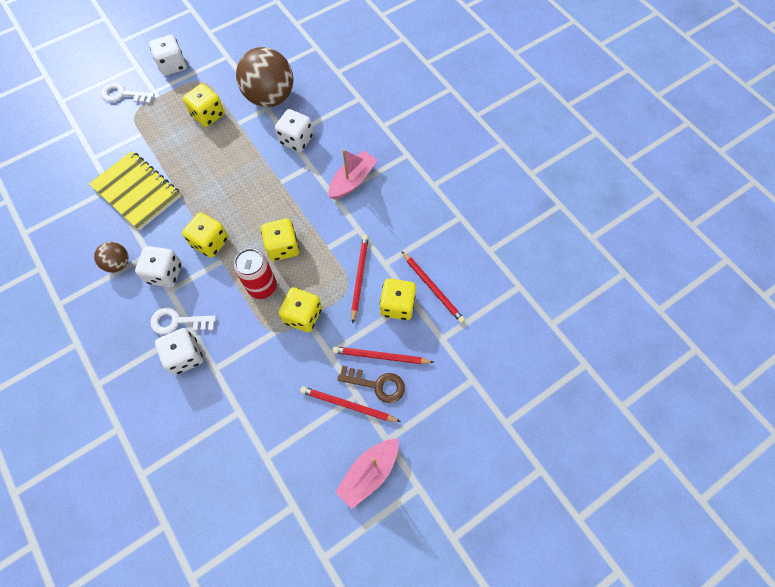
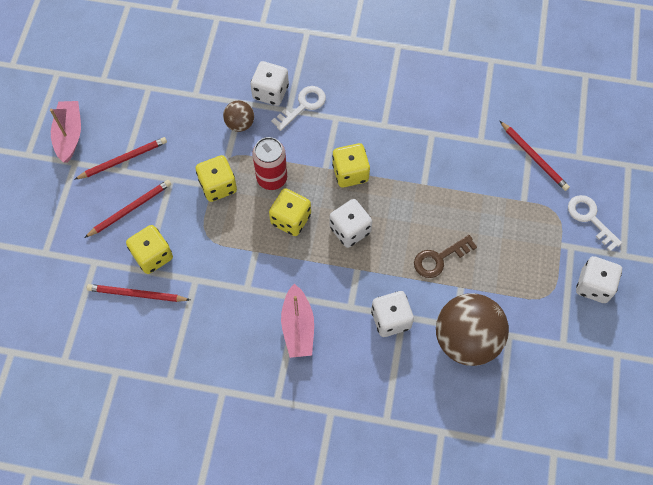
camera: 135 degrees right, 0 degrees up
yellow notebook [89,151,181,231] -> none
brown ball [94,242,129,273] -> brown ball moved to [223,101,254,132]
white key [101,83,155,104] -> white key turned 90 degrees counterclockwise [568,195,622,251]
white dice [135,246,182,287] -> white dice moved to [330,199,372,248]
yellow dice [183,84,225,127] -> none
brown key [337,366,405,403] -> brown key moved to [414,235,477,278]
red pencil [351,235,369,323] -> red pencil moved to [500,121,570,191]

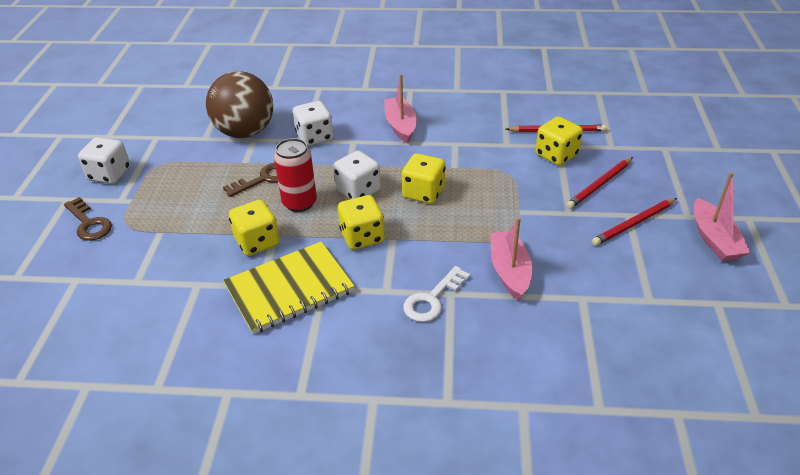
camera: 175 degrees right, 25 degrees down
yellow dice [196,155,237,202] -> yellow dice moved to [229,200,280,256]
brown ball [223,101,254,132] -> pink boat [490,217,532,301]
white dice [251,61,289,106] -> none
red can [252,137,287,190] -> red can moved to [274,138,317,212]
red pencil [500,121,570,191] -> none
white key [568,195,622,251] -> brown key [64,197,112,241]
none -> yellow notebook [223,241,355,334]

